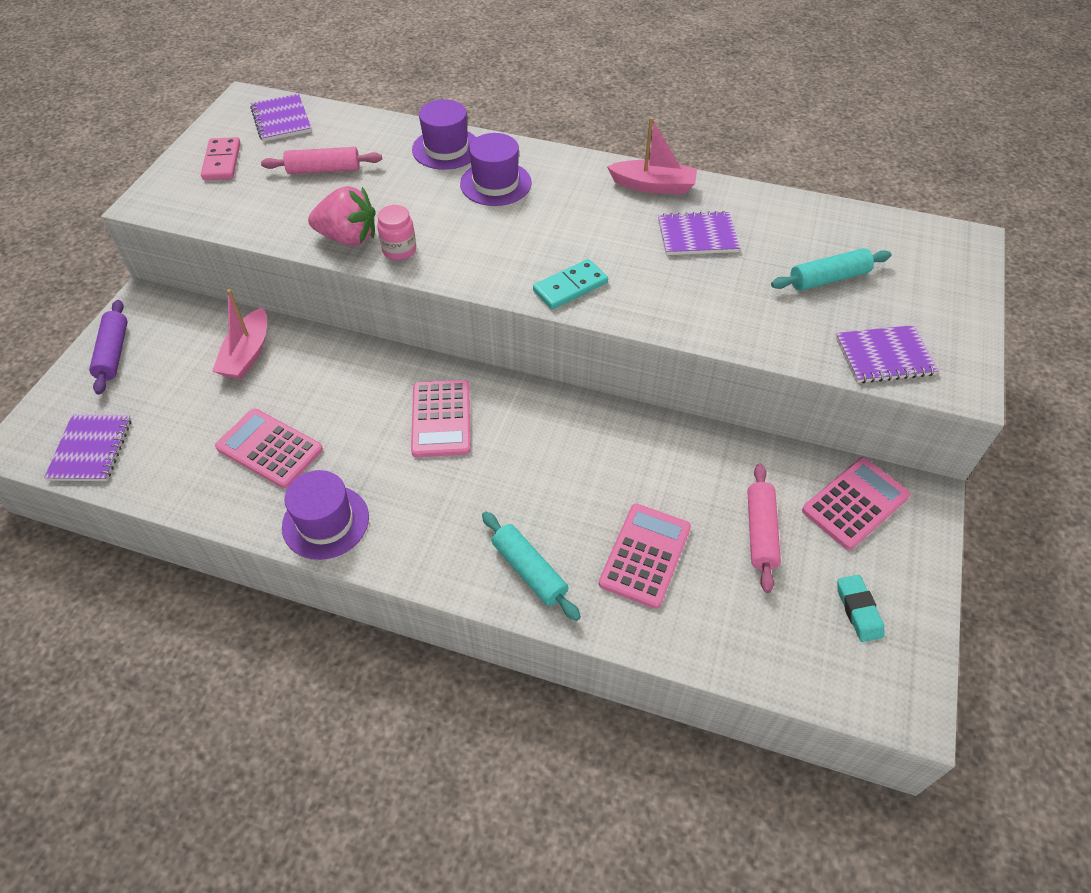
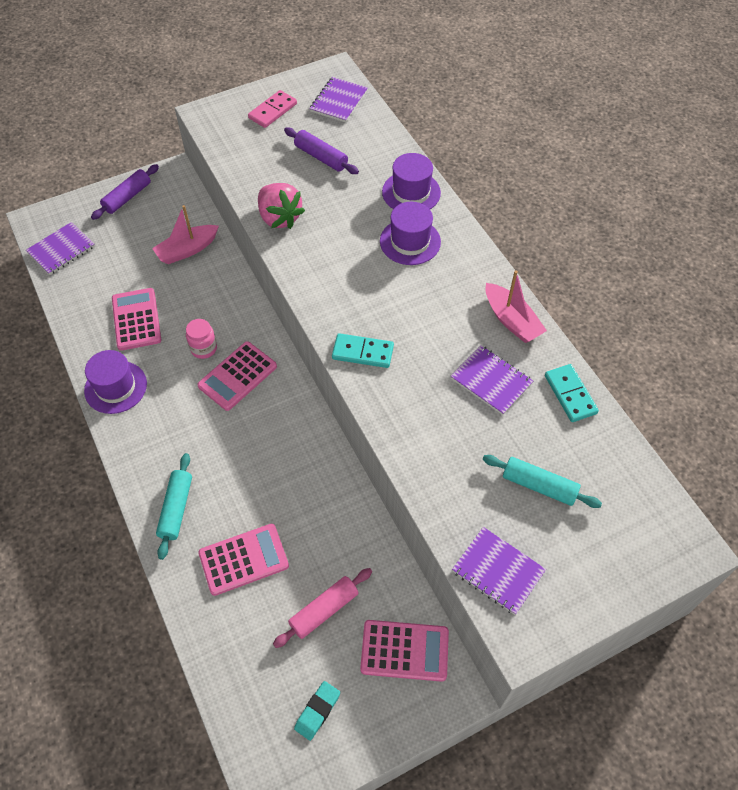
camera: 45 degrees right, 5 degrees up
pink rolling pin [261,147,382,174] -> purple rolling pin [284,128,359,174]
pink jar [377,205,416,260] -> pink jar moved to [186,319,217,359]
none -> turquoise domino [545,364,599,422]

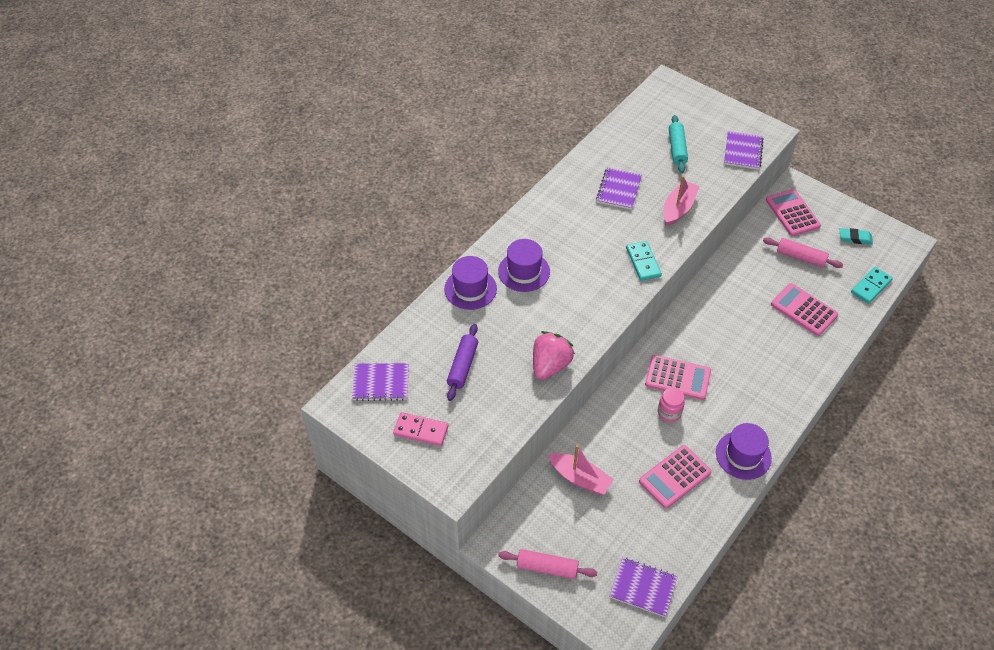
camera: 115 degrees left, 5 degrees down
purple rolling pin [91,164,159,220] -> pink rolling pin [498,549,597,579]
turquoise rolling pin [156,453,192,560] -> none
pink boat [485,270,547,343] -> pink boat moved to [663,176,700,226]
turquoise domino [545,364,599,422] -> turquoise domino moved to [851,267,893,304]

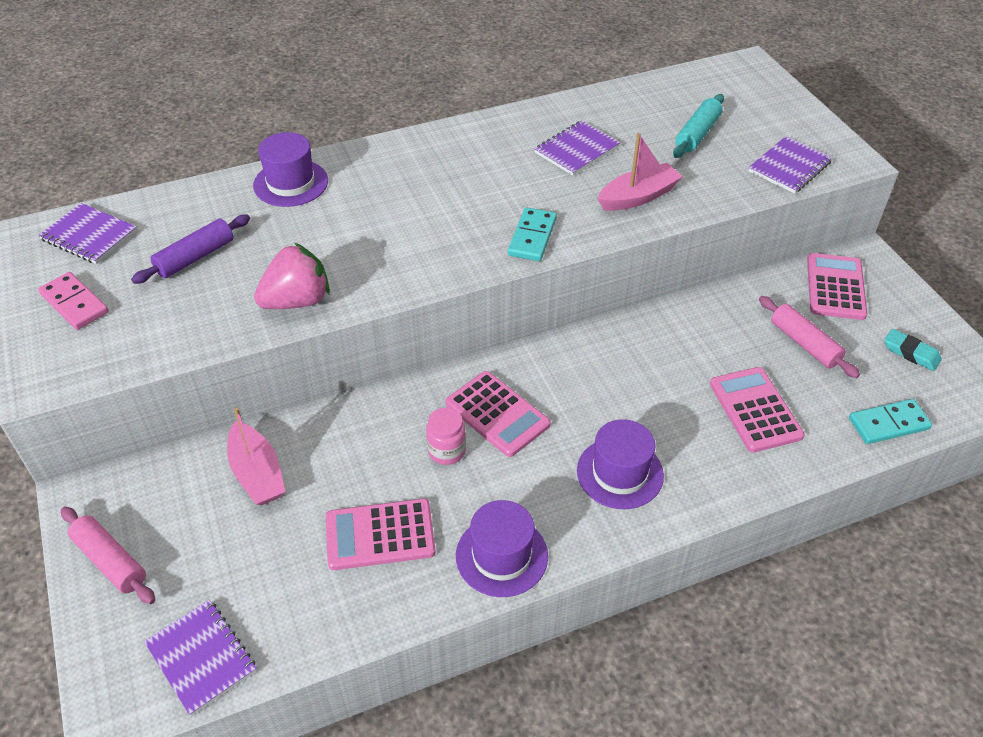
camera: 30 degrees right, 5 degrees down
purple hat [498,239,550,292] -> purple hat moved to [577,419,664,509]

